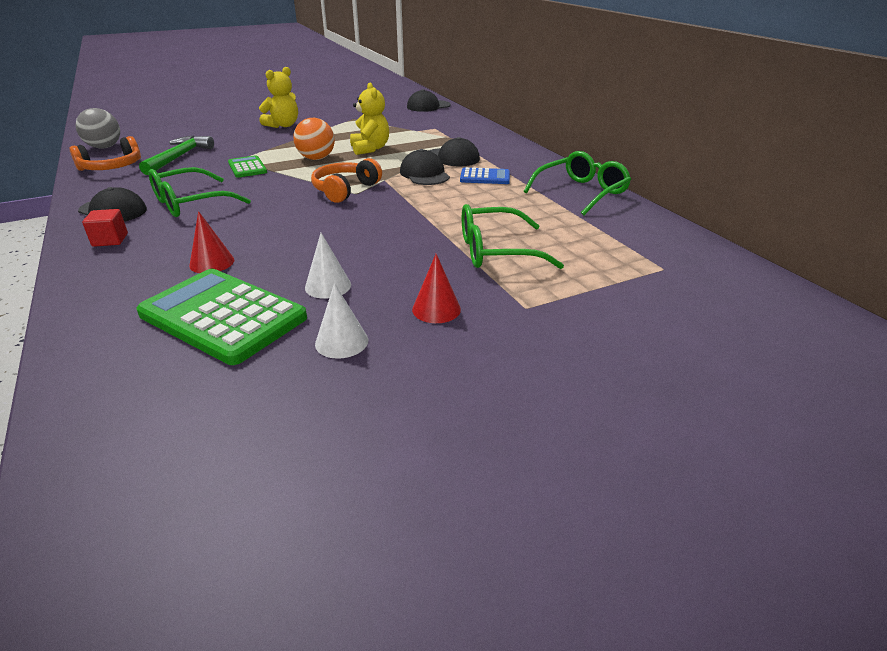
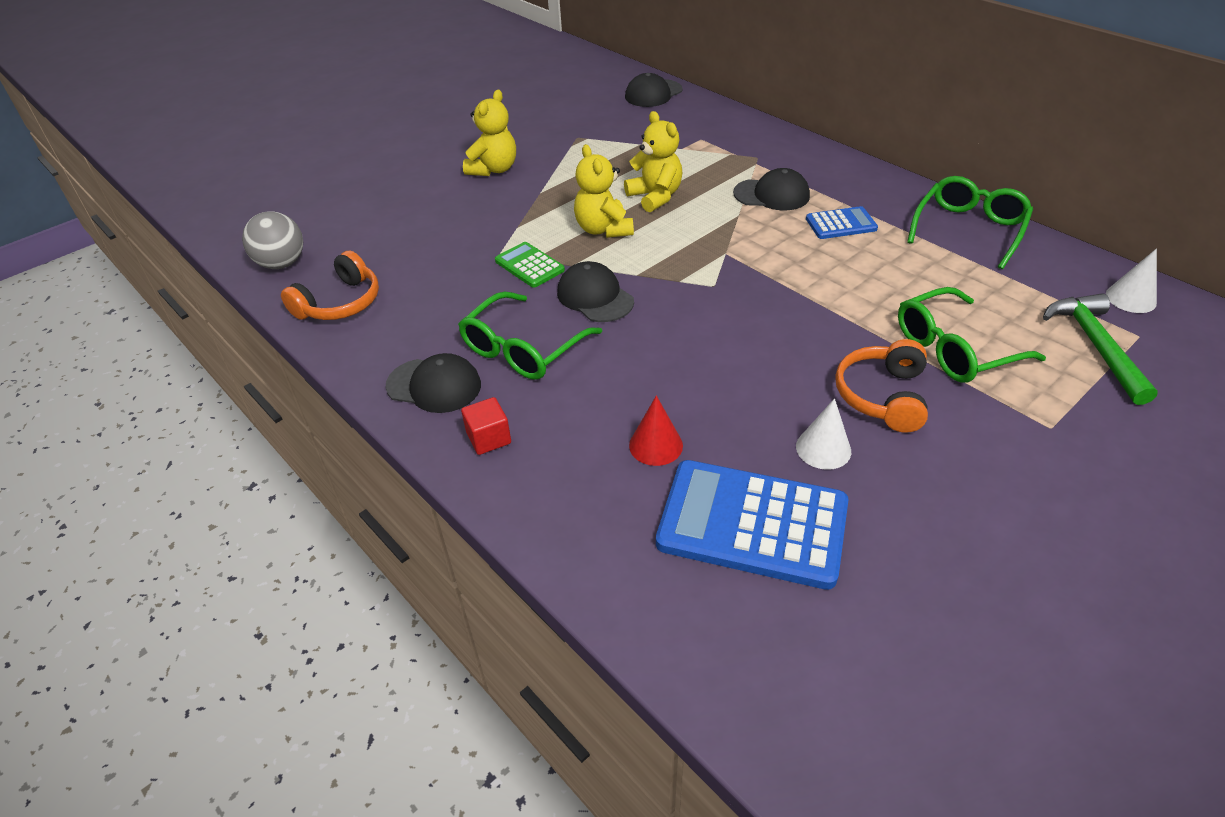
camera: 15 degrees left, 10 degrees up
green calculator [136,269,307,365] -> blue calculator [656,460,848,590]
green hammer [139,136,214,175] -> green hammer moved to [1043,293,1158,405]
orange ball [293,118,335,160] -> yellow teddy bear [574,144,634,238]
orange headphones [311,158,382,203] -> orange headphones moved to [835,339,928,433]
white cone [315,283,368,359] -> white cone moved to [1106,248,1157,313]
black cap [400,149,450,185] -> black cap moved to [557,261,634,322]
red cone [412,254,461,323] -> none

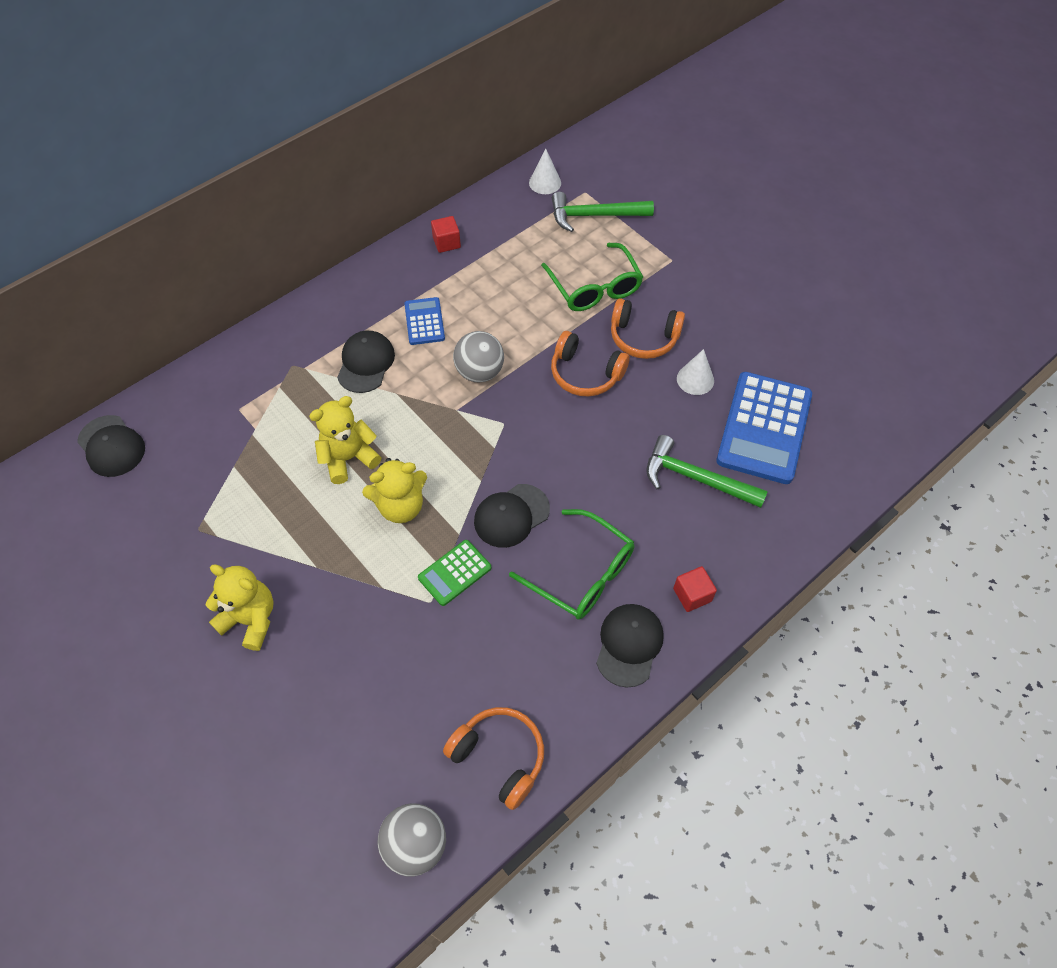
camera: 90 degrees left, 15 degrees up
red cone [629,395,683,466] -> green hammer [647,435,768,508]
green glasses [907,176,1033,269] -> red cube [431,216,461,253]
none -> grey ball [453,331,504,383]
none -> orange headphones [551,331,630,397]

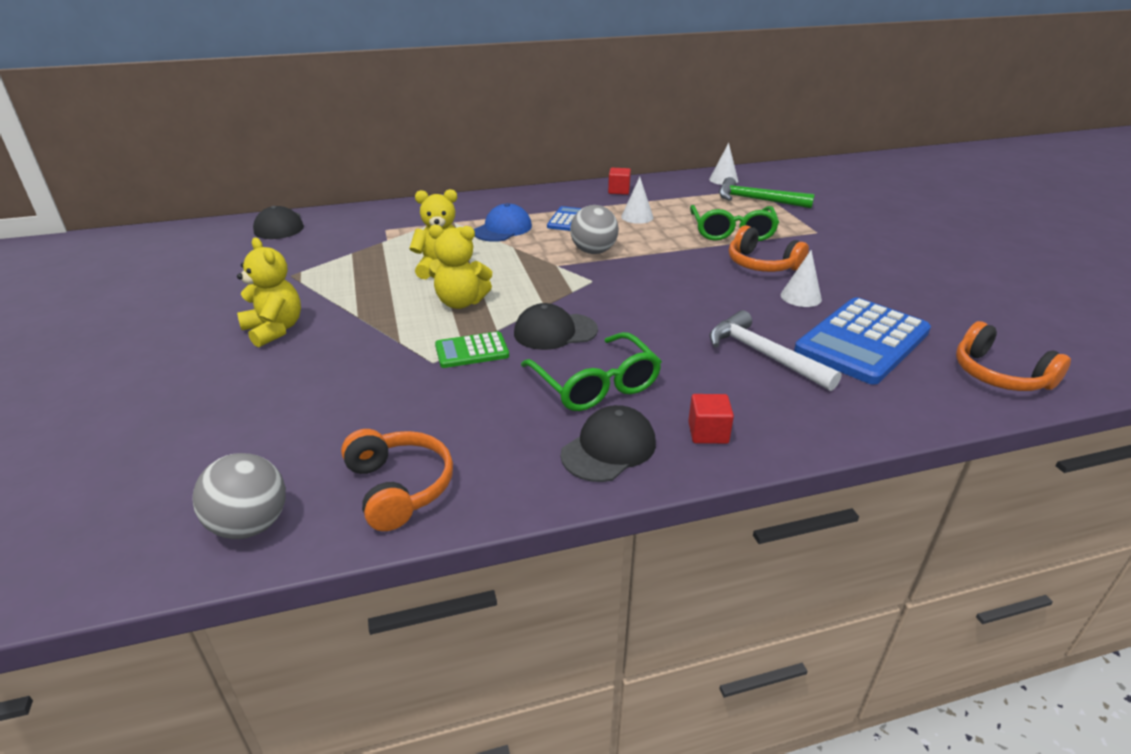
camera: 25 degrees right, 25 degrees down
black cap [337,331,395,393] -> blue cap [474,203,532,242]
orange headphones [551,331,630,397] -> orange headphones moved to [956,321,1071,391]
green hammer [647,435,768,508] -> white hammer [710,310,842,391]
none -> white cone [621,177,653,224]

